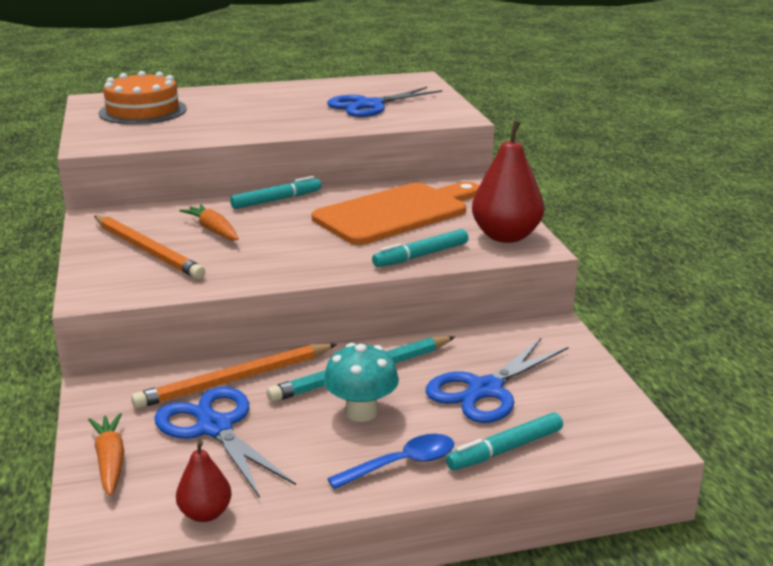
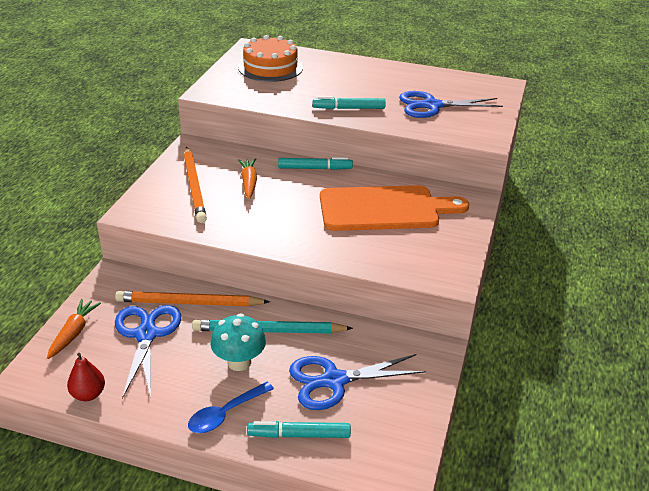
camera: 30 degrees right, 10 degrees up
blue spoon [327,434,454,489] -> blue spoon turned 135 degrees clockwise [188,382,274,433]
turquoise marker [372,229,468,267] -> turquoise marker moved to [313,96,386,109]
red pear [472,121,544,243] -> none

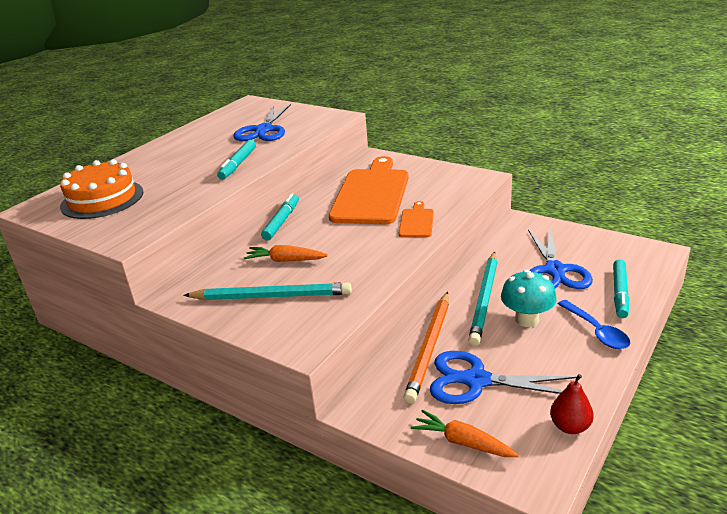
camera: 70 degrees left, 5 degrees down
orange pencil [184,146,207,223] -> turquoise pencil [183,283,352,300]
none -> orange cutting board [399,201,434,237]

